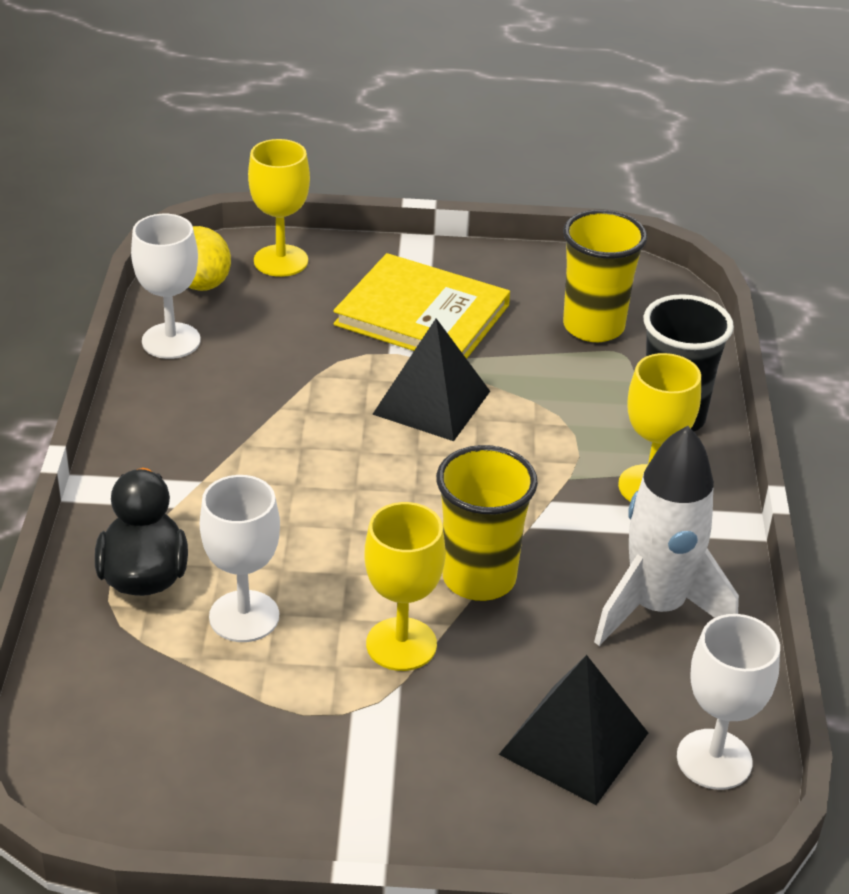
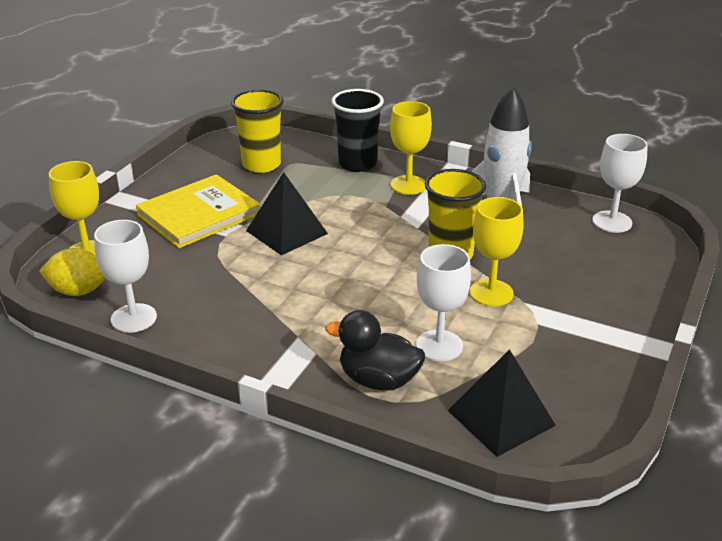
camera: 65 degrees left, 5 degrees down
black pyramid [499,655,648,805] -> black pyramid moved to [448,349,556,457]

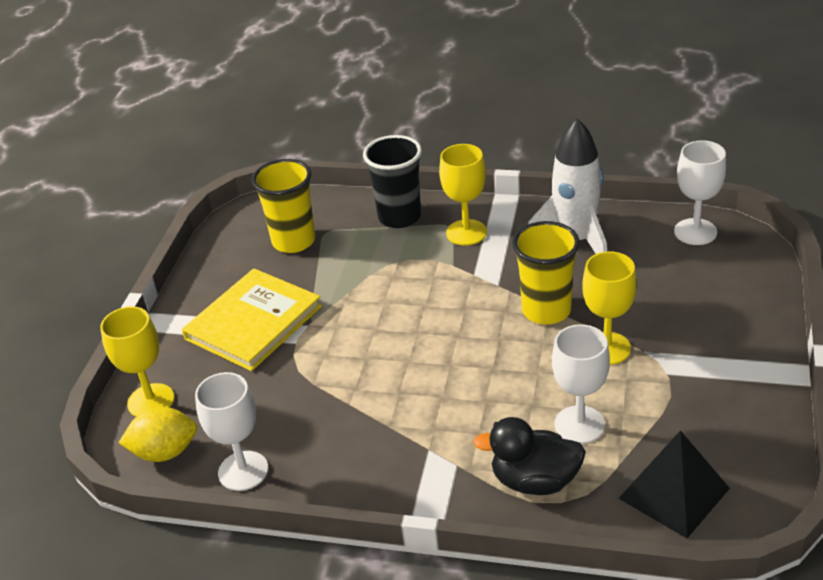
camera: 10 degrees left, 5 degrees up
black pyramid [246,172,328,255] -> none

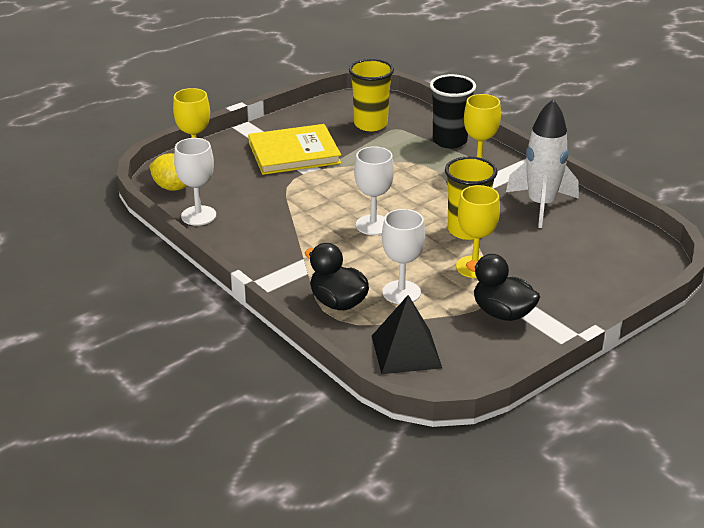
camera: 35 degrees right, 5 degrees down
white goblet [674,140,727,245] -> white goblet moved to [354,146,394,235]
none -> black duck [466,254,540,321]

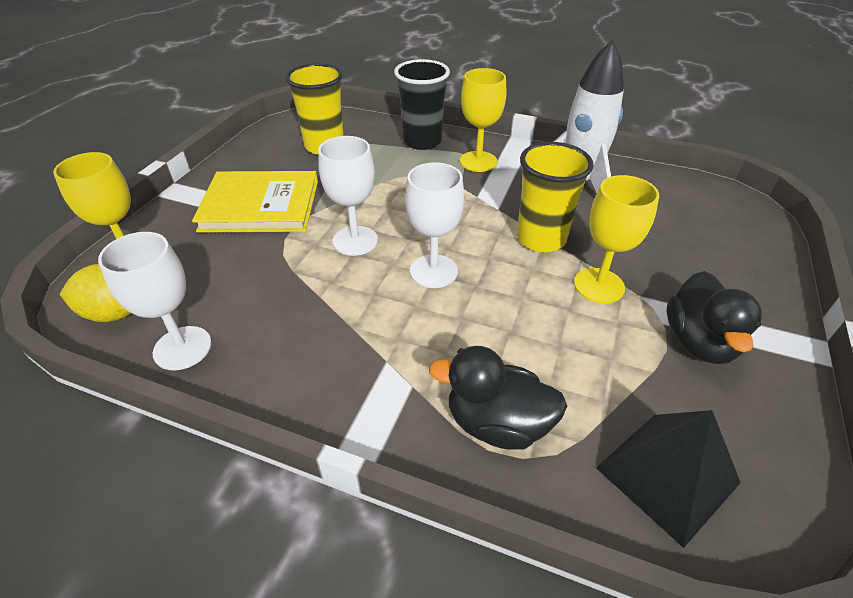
camera: 30 degrees left, 10 degrees up
yellow book [248,124,341,175] -> yellow book turned 45 degrees clockwise [192,171,318,233]
white goblet [382,209,425,304] -> white goblet moved to [318,136,378,256]
black duck [466,254,540,321] -> black duck turned 90 degrees counterclockwise [667,271,762,364]

